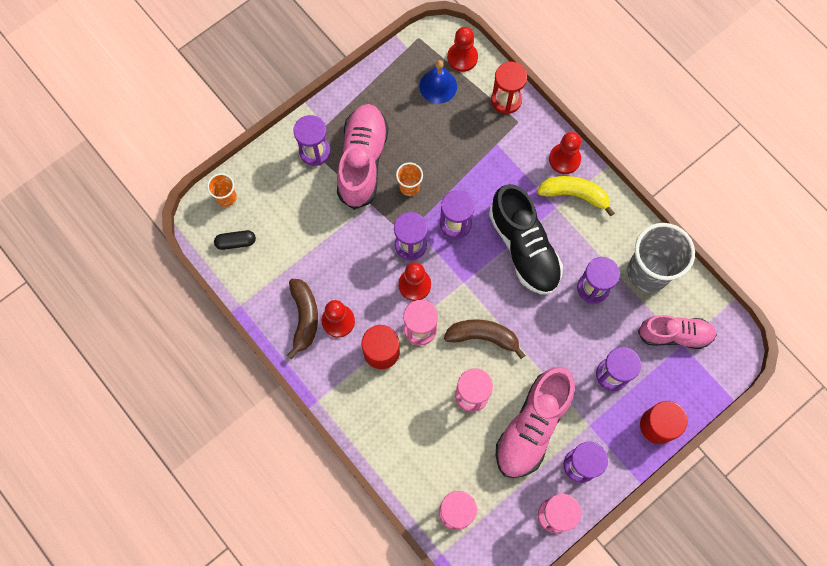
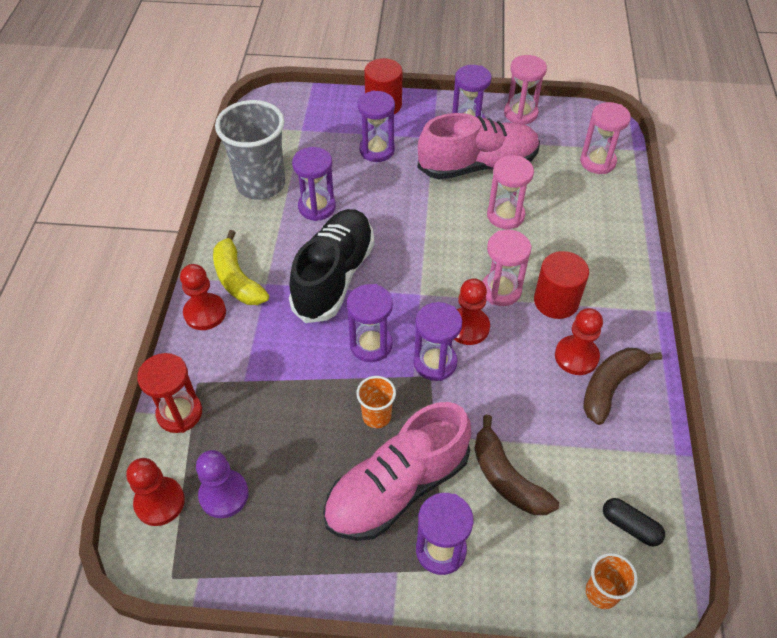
camera: 135 degrees left, 20 degrees down
blue bell [419,60,457,104] -> purple pawn [196,450,249,518]
brown banana [444,319,525,359] -> brown banana moved to [474,415,559,515]
pink shoe [638,315,717,349] -> none

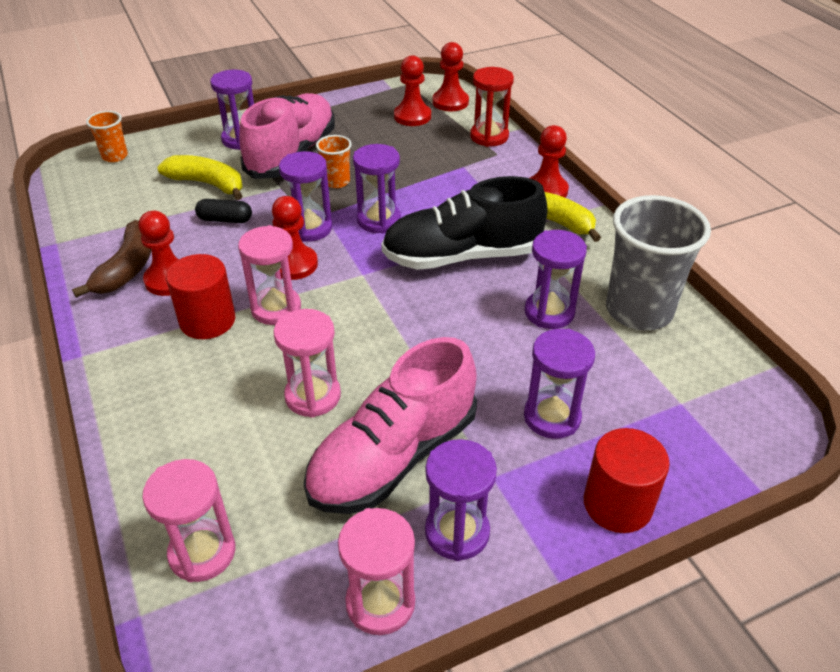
camera: 150 degrees right, 10 degrees down
purple pawn [196,450,249,518] -> red pawn [394,55,431,126]
black shoe [289,209,374,323] -> black shoe turned 90 degrees clockwise [381,176,548,270]
brown banana [474,415,559,515] -> yellow banana [157,155,243,200]
black capsule [603,498,665,547] -> black capsule moved to [195,199,252,223]

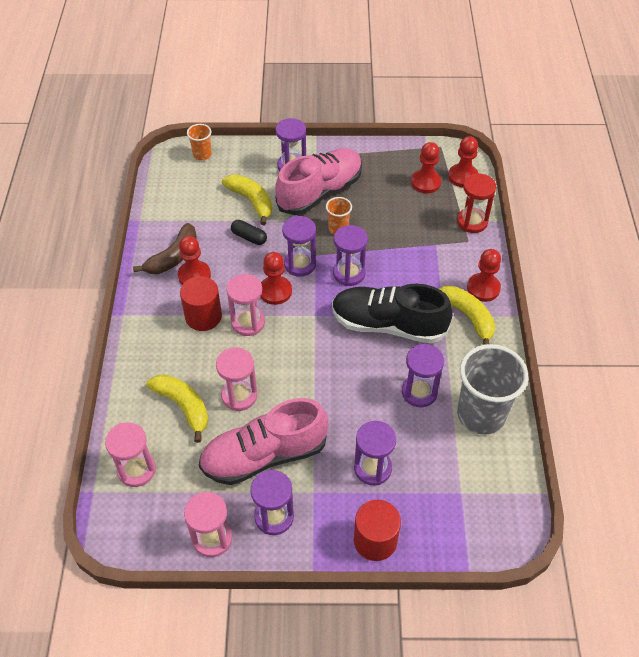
camera: 25 degrees right, 10 degrees up
none -> yellow banana [146,374,208,443]

